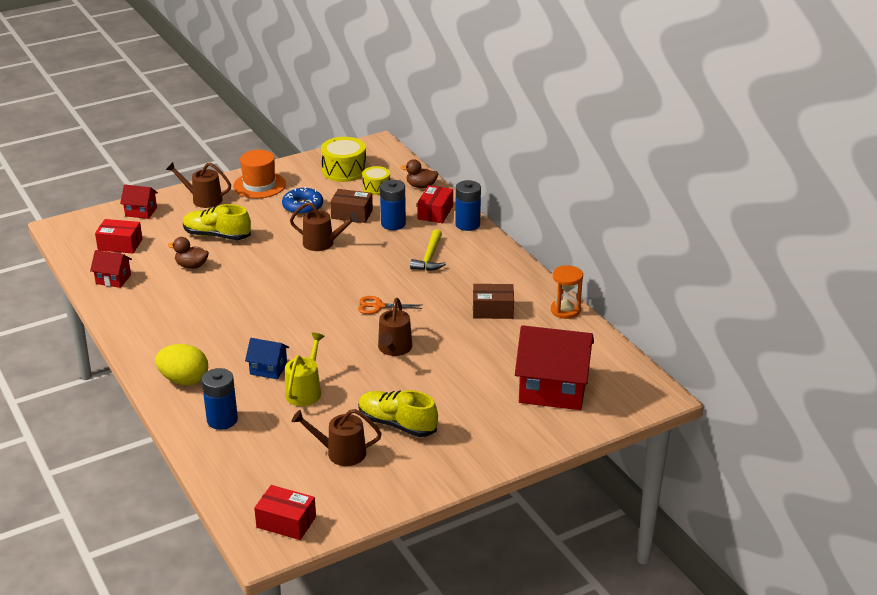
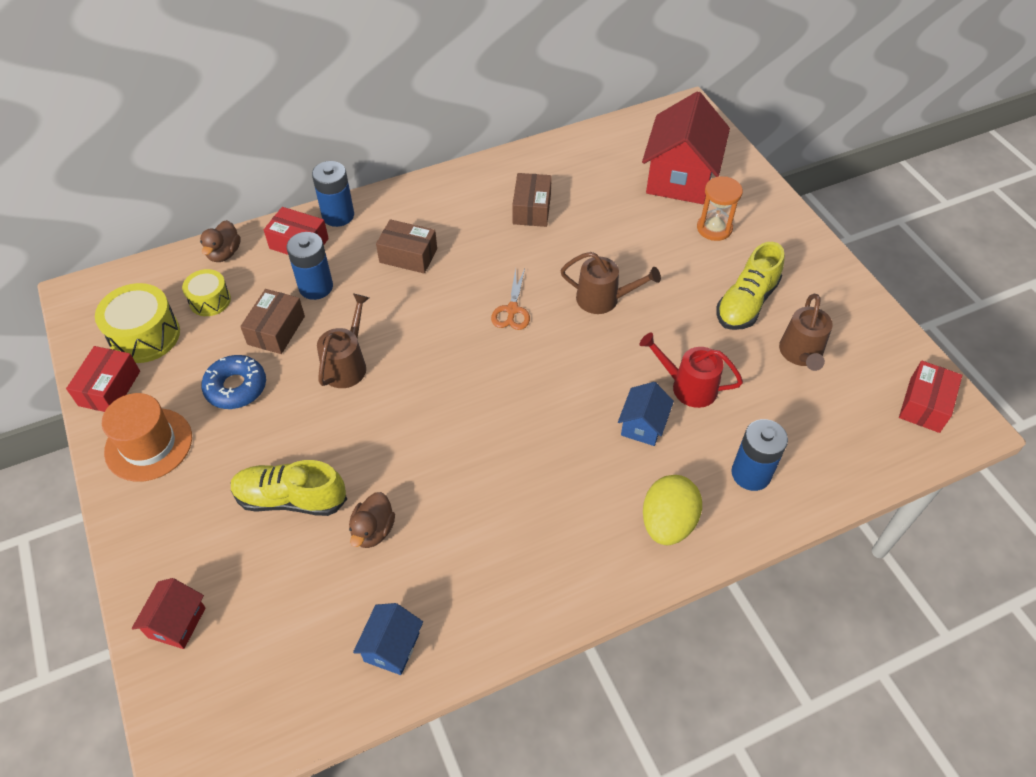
camera: 85 degrees left, 20 degrees up
red house [90,250,132,288] -> blue house [353,603,423,675]
red box [95,219,143,253] -> red box moved to [66,346,140,412]
brown watering can [166,162,231,208] -> none
yellow shoe [183,204,251,240] -> yellow shoe turned 75 degrees clockwise [231,460,347,516]
yellow watering can [285,333,325,406] -> red watering can [640,332,743,408]
yellow hammer [410,229,446,271] -> brown box [376,219,437,274]
orange hourglass [551,265,583,319] -> orange hourglass moved to [697,176,743,241]

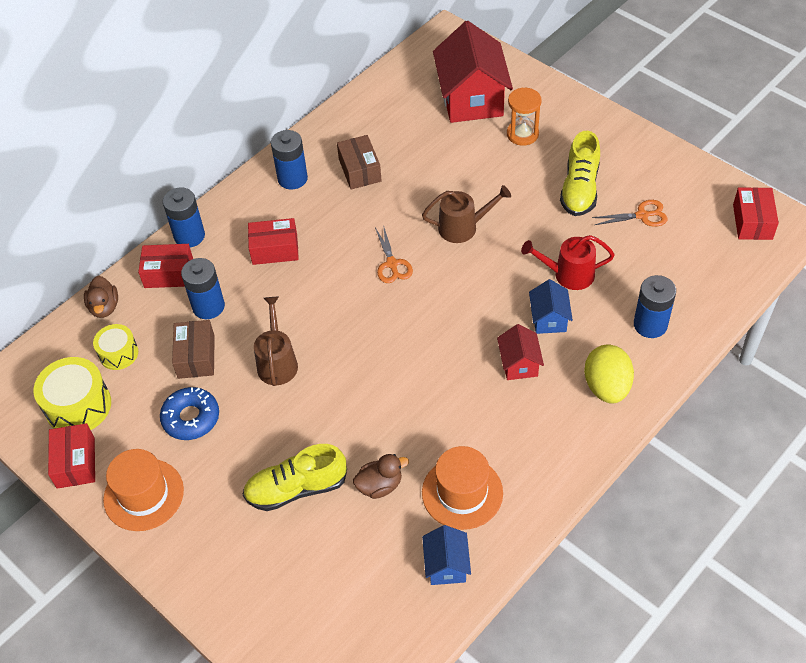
camera: 20 degrees left, 0 degrees up
red house [132,578,206,649] -> red house moved to [497,324,544,380]
brown duck [349,492,395,548] -> brown duck turned 105 degrees counterclockwise [353,454,409,499]
brown box [376,219,437,274] -> red box [248,218,299,265]
brown watering can [779,294,833,371] -> orange scissors [592,200,668,227]
none -> blue battery [271,130,308,189]
none -> orange hat [422,446,503,530]

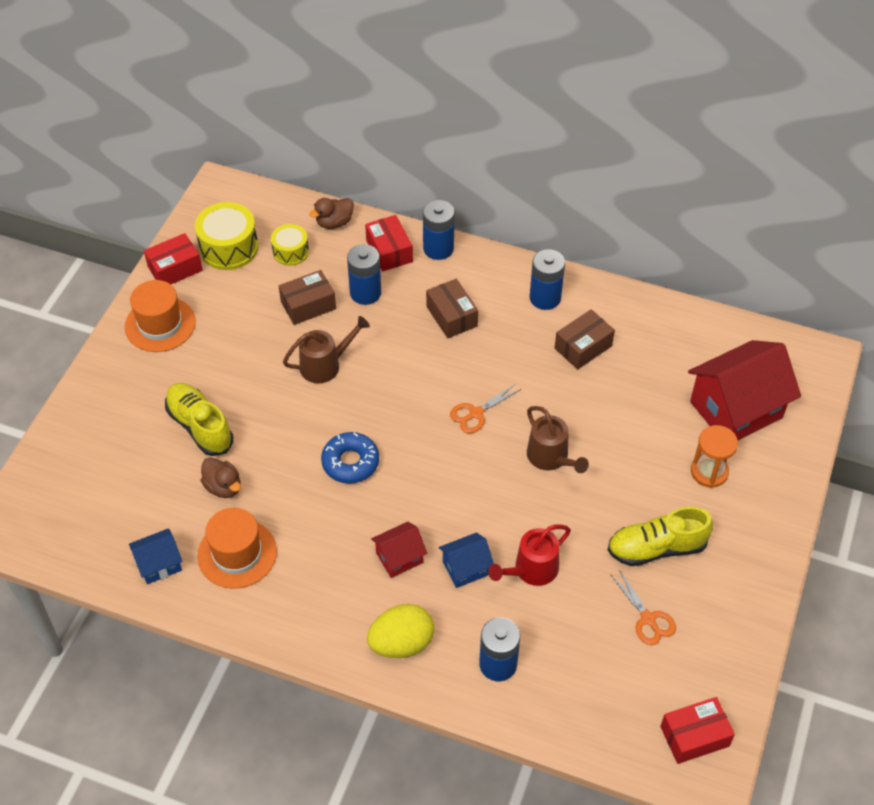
camera: 65 degrees right, 0 degrees up
blue donut [160,387,219,440] -> blue donut moved to [321,432,379,483]
red box [248,218,299,265] -> brown box [426,279,478,338]
red watering can [521,235,615,290] -> red watering can turned 105 degrees counterclockwise [488,524,571,586]

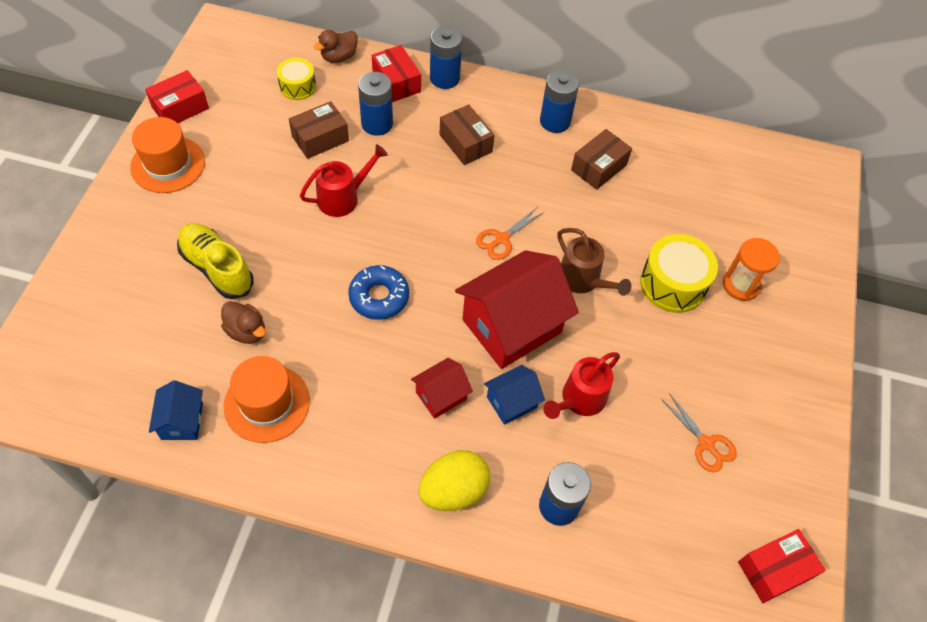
camera: 10 degrees left, 5 degrees up
blue house [129,528,182,584] -> blue house turned 60 degrees counterclockwise [149,380,203,440]
yellow drum [195,202,258,270] -> yellow drum moved to [640,234,718,313]
brown watering can [283,316,370,384] -> red watering can [300,144,388,217]
yellow shoe [608,507,713,566] -> none
red house [688,340,801,440] -> red house moved to [455,250,579,369]

